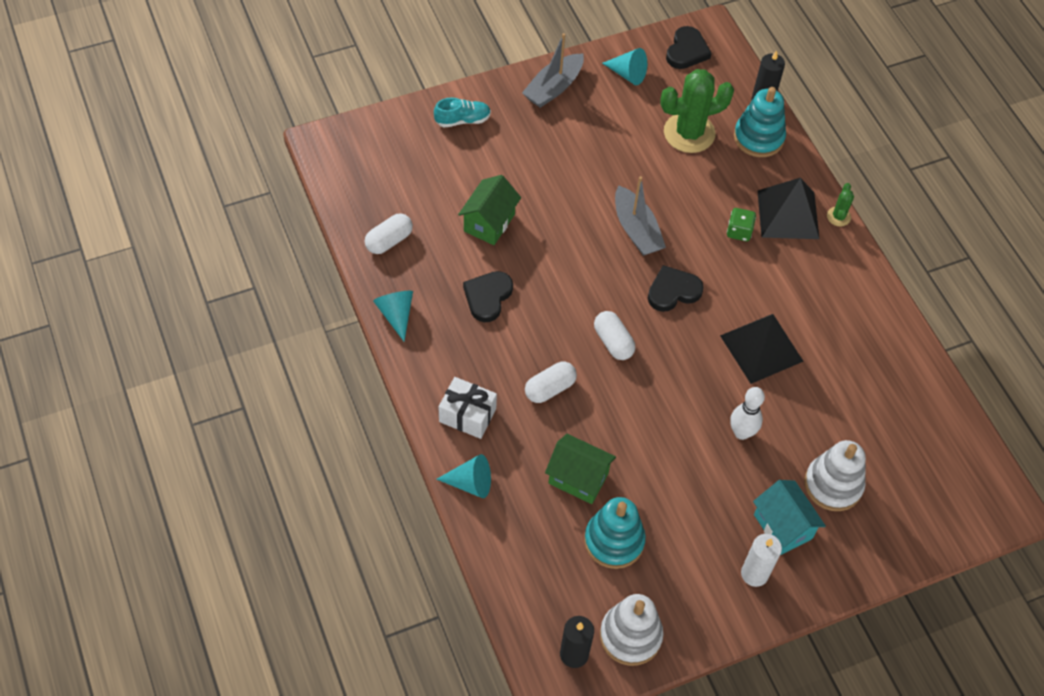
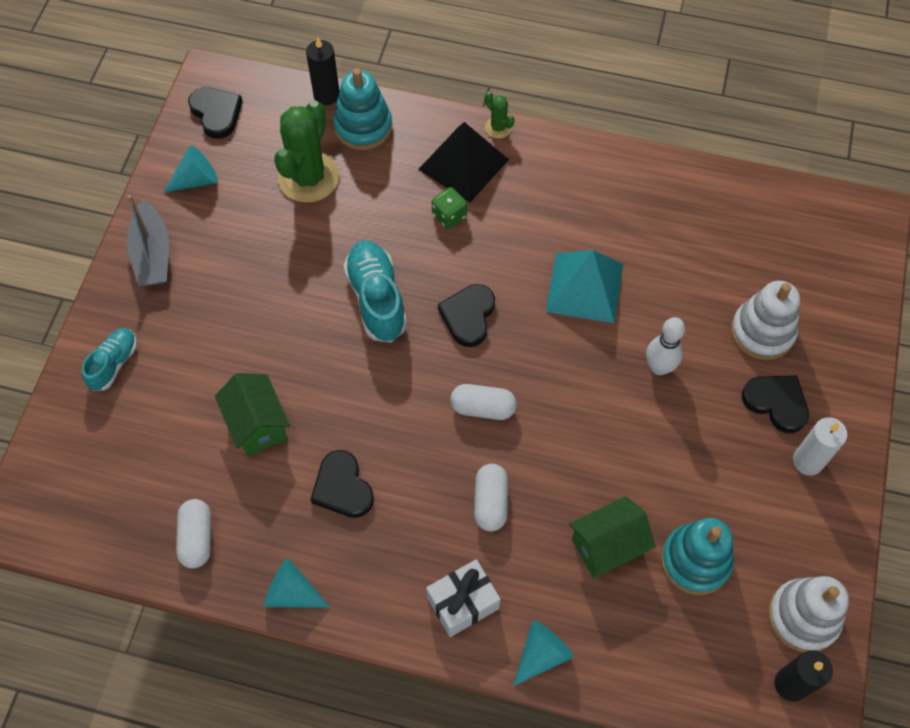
camera: 50 degrees left, 5 degrees up
grey boat [615,176,666,256] -> turquoise shoe [343,241,407,342]
black pyramid [720,314,804,384] -> turquoise pyramid [546,250,623,323]
turquoise house [753,480,826,555] -> black heart [742,375,809,433]

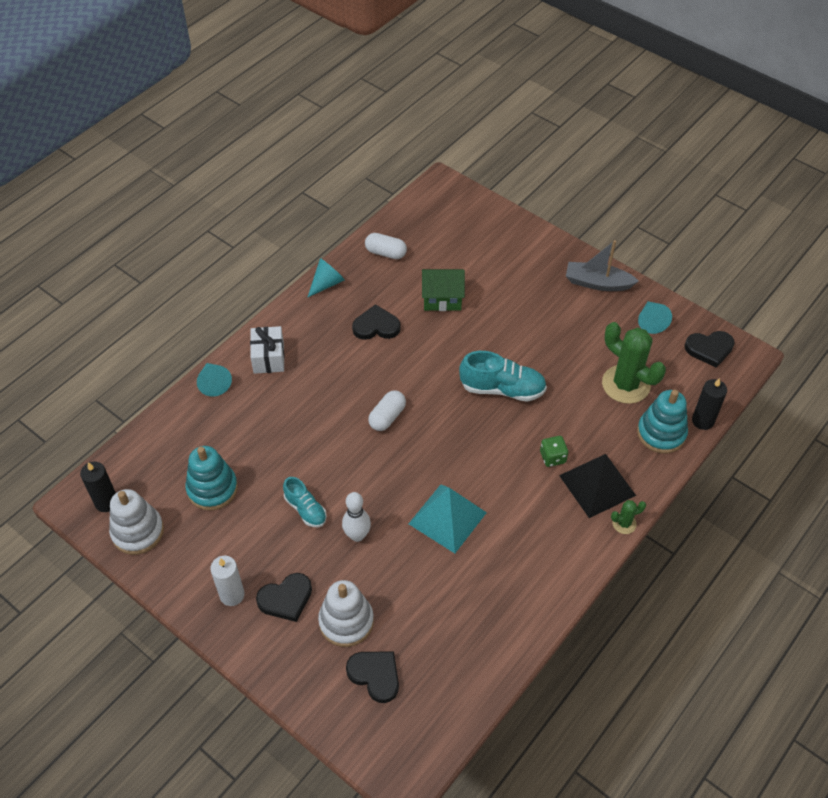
camera: 115 degrees right, 10 degrees down
turquoise shoe [82,328,137,391] -> turquoise shoe moved to [283,477,327,527]
black heart [438,284,495,347] -> black heart moved to [346,651,399,703]
white capsule [474,464,508,532] -> none
green house [569,496,656,578] -> none

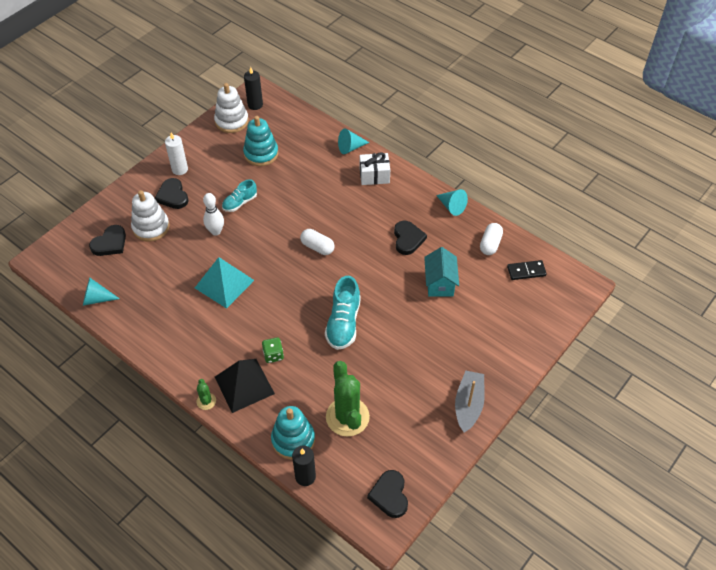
camera: 90 degrees right, 0 degrees up
green house [422,269,465,311] -> turquoise house [424,247,459,297]
green cactus [602,322,666,404] -> green cactus turned 60 degrees counterclockwise [326,361,370,437]
turquoise cone [638,301,672,334] -> turquoise cone moved to [83,278,120,306]
none -> black domino [507,260,547,280]

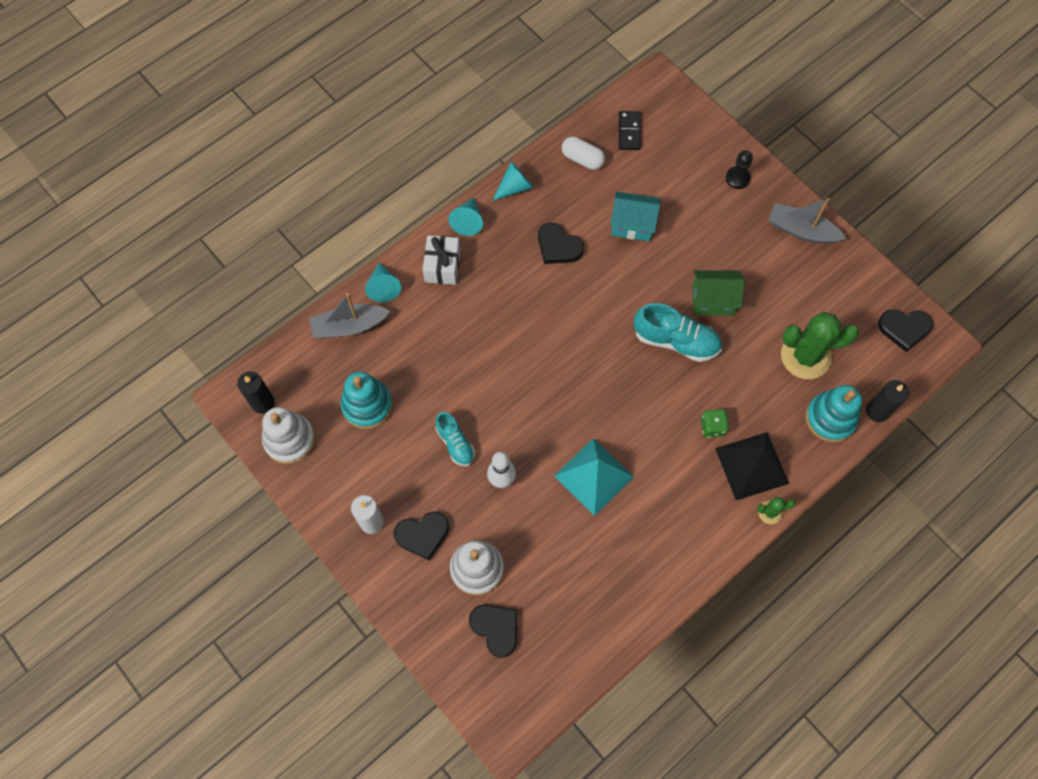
camera: 80 degrees left, 15 degrees up
turquoise cone [83,278,120,306] -> turquoise cone moved to [449,198,483,236]
white capsule [300,229,335,255] -> none
black heart [394,221,427,255] -> black heart turned 150 degrees counterclockwise [538,223,584,264]
none -> grey boat [309,293,390,338]
none -> green house [692,270,745,315]
none -> black pawn [726,150,753,189]

